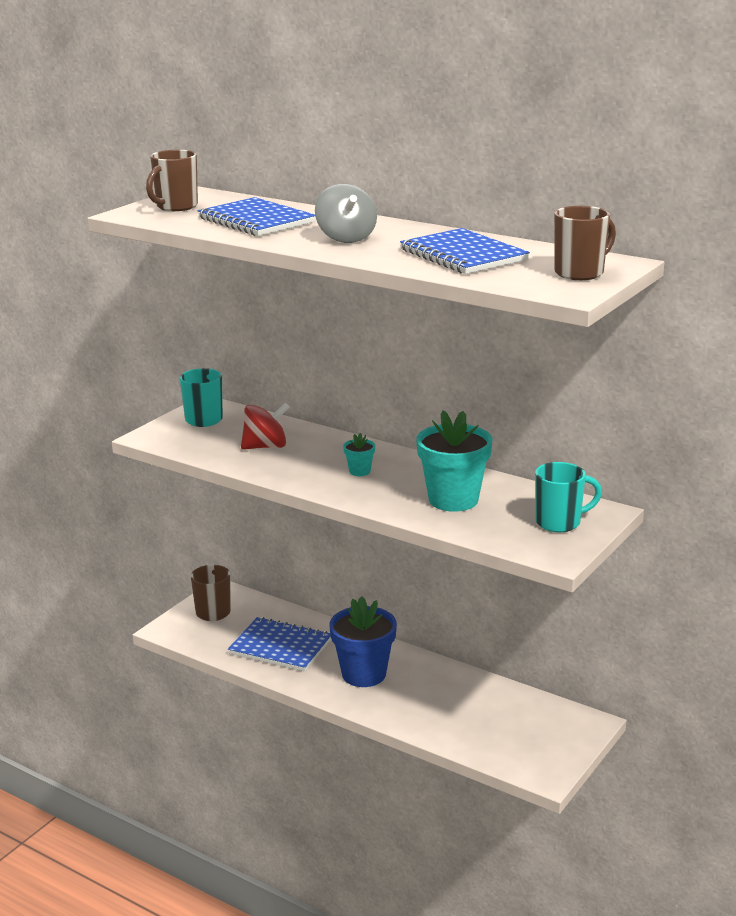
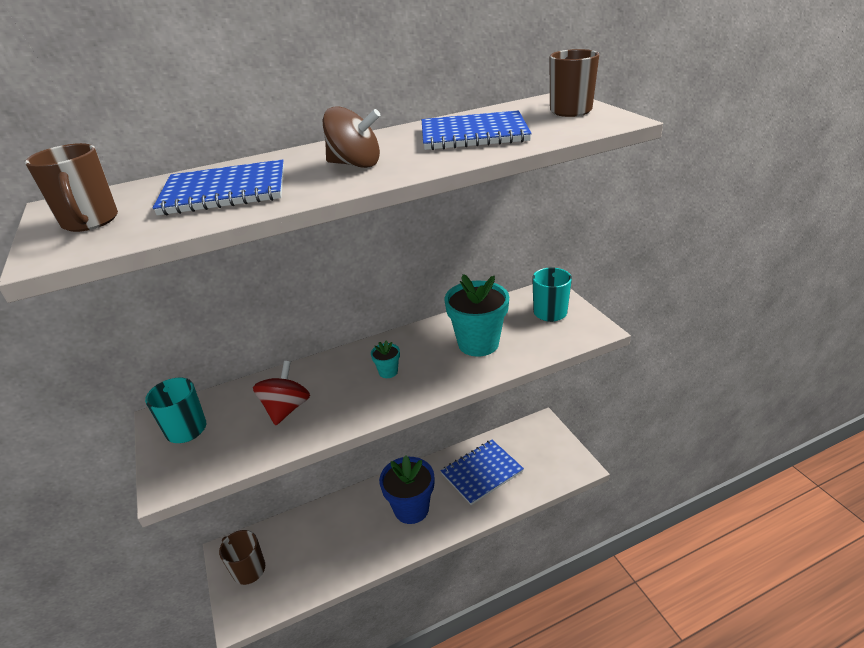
camera: 55 degrees left, 10 degrees up
blue notebook [228,617,331,672] -> blue notebook moved to [441,440,524,505]
grey spinning top [315,184,377,243] -> brown spinning top [323,106,381,168]

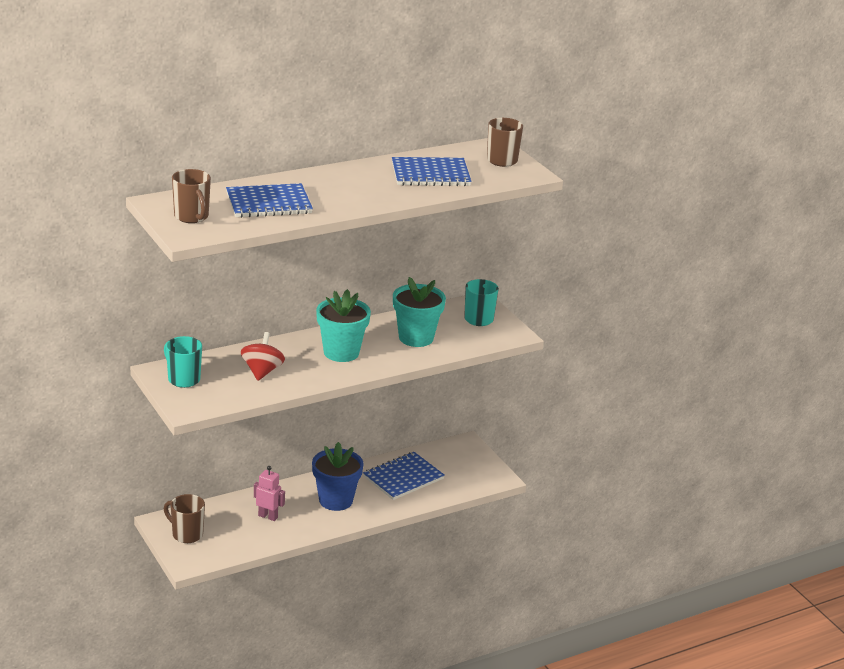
camera: 10 degrees left, 5 degrees down
brown spinning top [323,106,381,168] -> none
turquoise flower pot [371,340,400,378] -> turquoise flower pot [316,289,371,362], size x2.24
none -> pink robot [254,466,285,521]

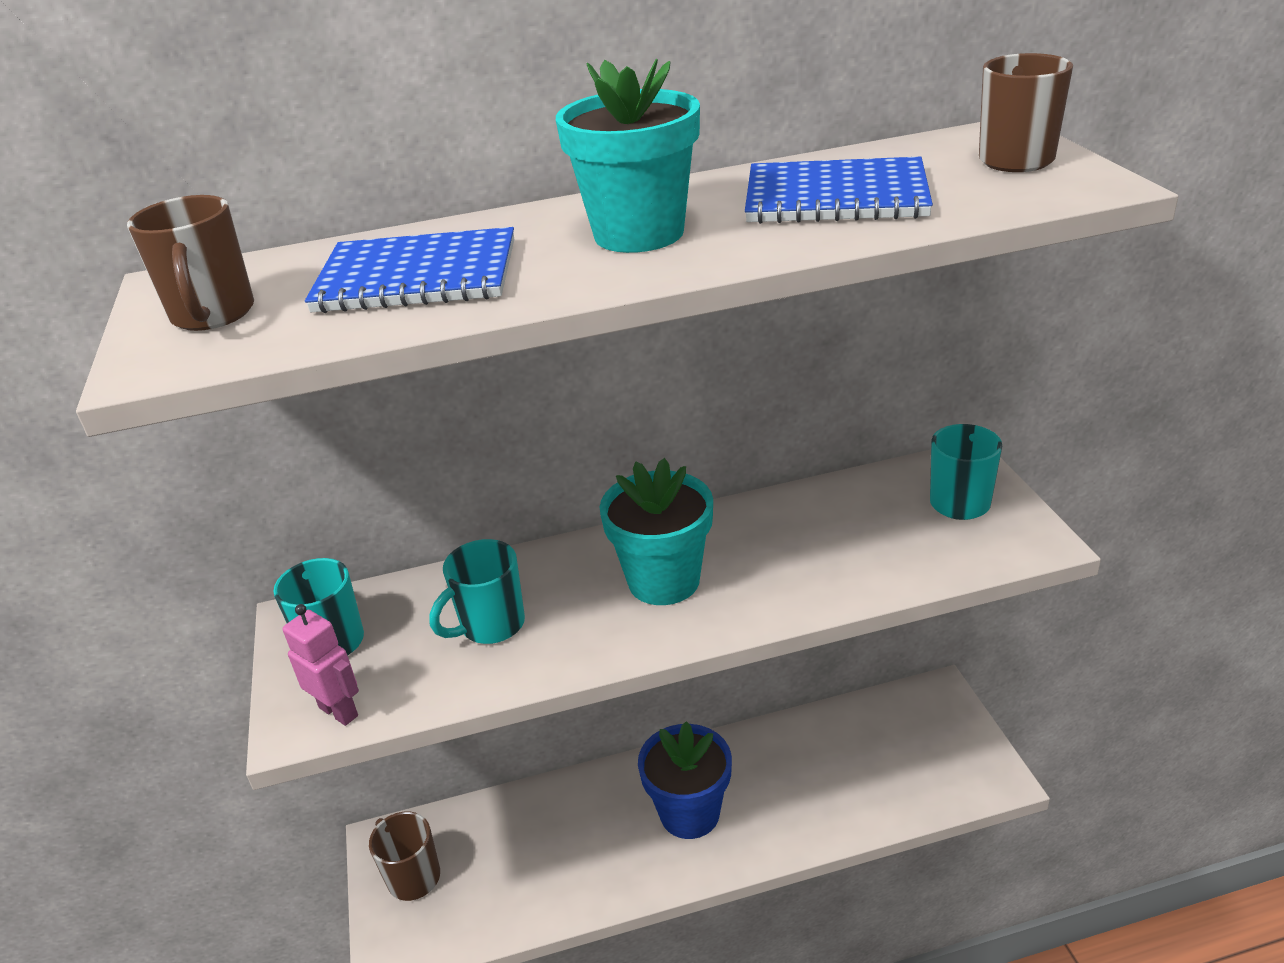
camera: 20 degrees right, 5 degrees up
red spinning top [241,332,285,381] -> turquoise mug [430,539,525,644]
pink robot [254,466,285,521] -> pink robot moved to [283,604,359,726]
blue notebook [363,452,445,500] -> none
turquoise flower pot [393,277,446,347] -> turquoise flower pot moved to [556,59,700,253]

